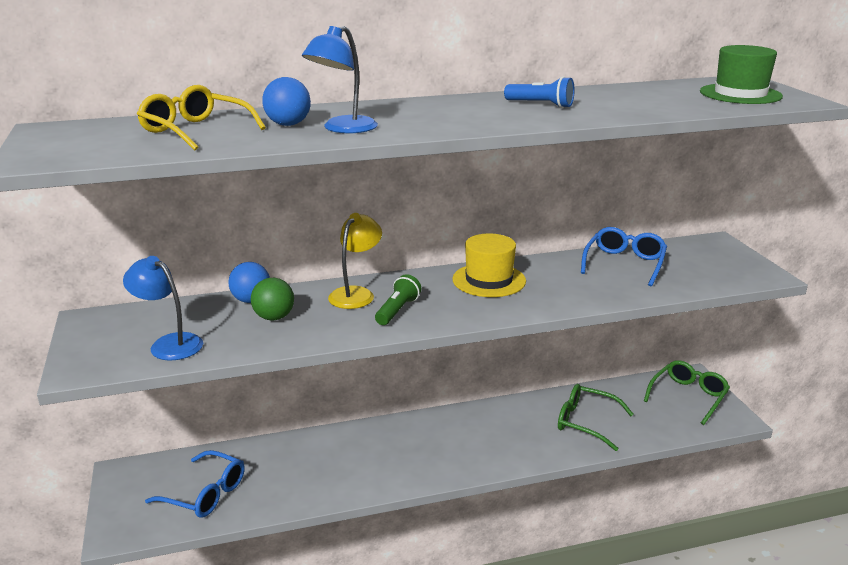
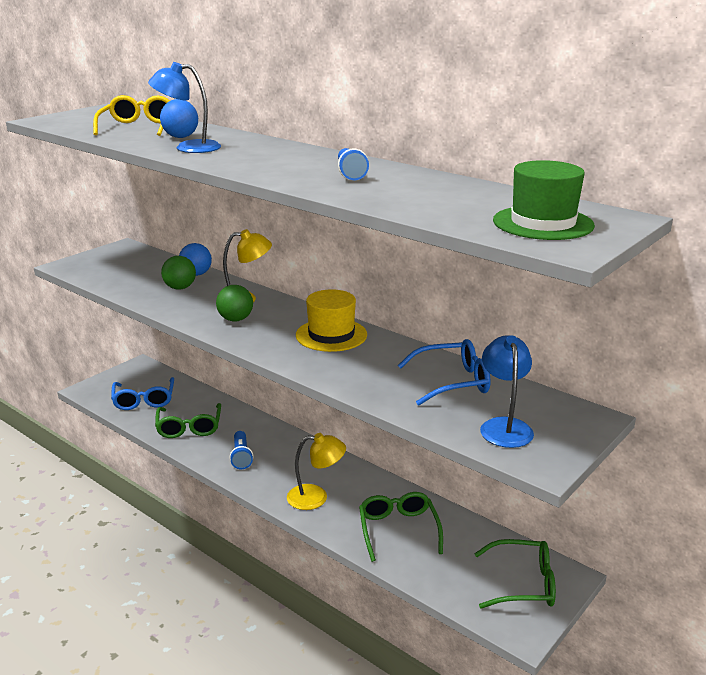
camera: 55 degrees right, 0 degrees up
blue lamp [123,256,203,360] -> blue lamp moved to [480,335,534,448]
green flashlight [375,274,421,325] -> green ball [216,285,253,322]
none -> green glasses [155,403,221,438]
none -> blue flashlight [230,431,253,469]
none -> yellow lamp [287,433,346,510]

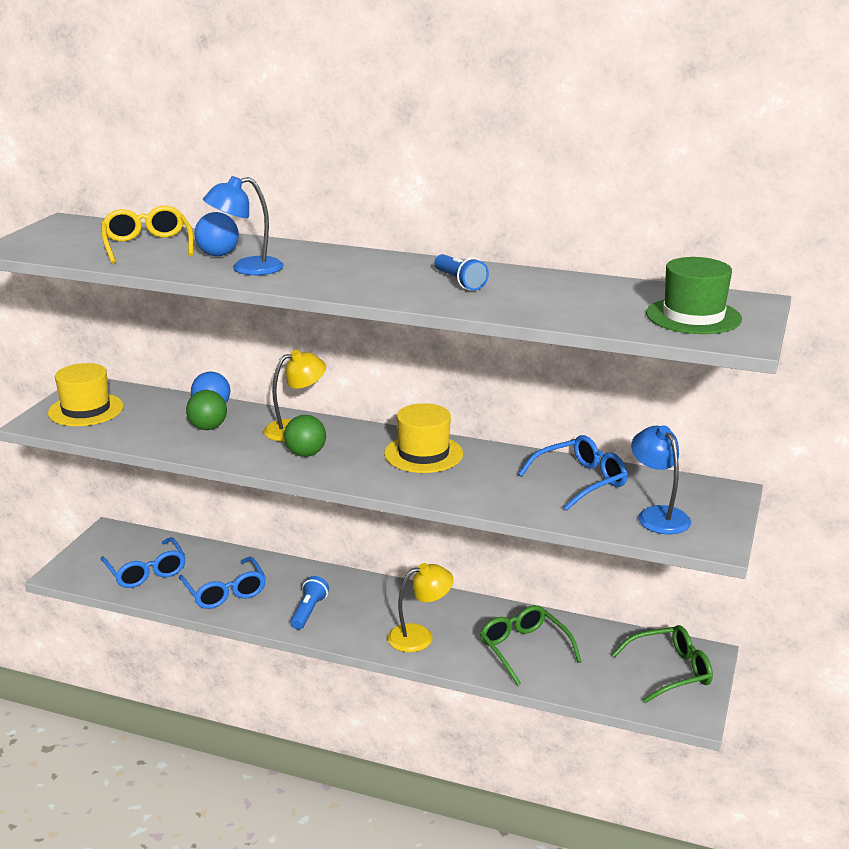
camera: 20 degrees left, 0 degrees up
green glasses [155,403,221,438] -> blue glasses [179,557,266,609]
blue flashlight [230,431,253,469] -> blue flashlight turned 135 degrees counterclockwise [290,576,329,630]
none -> yellow hat [48,363,124,426]

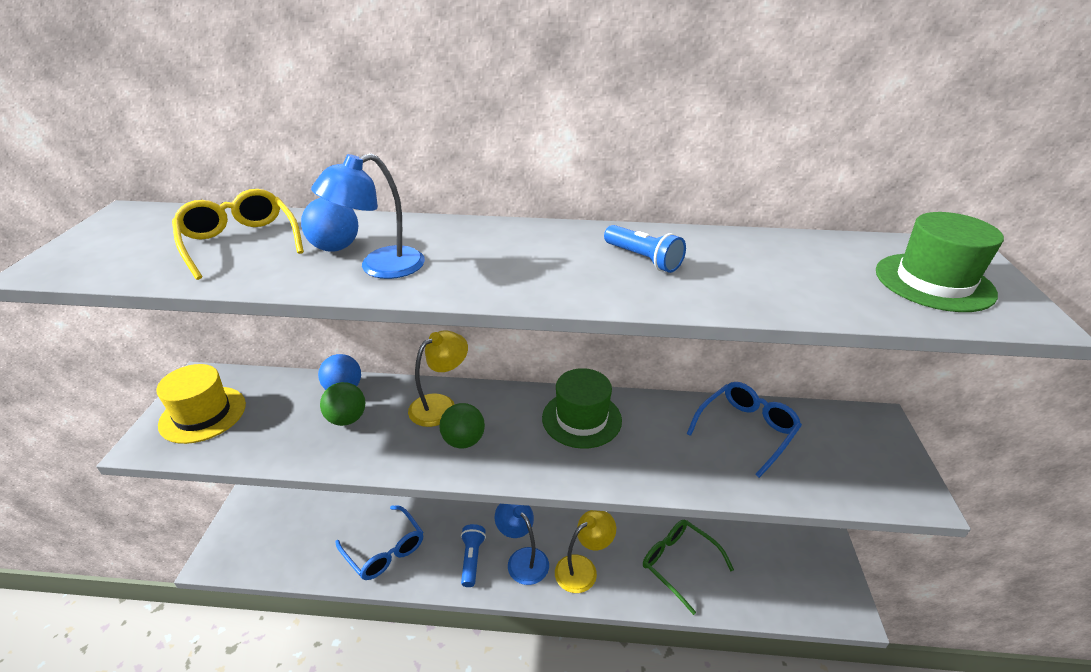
camera: 15 degrees left, 10 degrees up
blue glasses [101,537,186,588] -> none
yellow hat [384,403,463,473] -> green hat [542,368,622,449]
green glasses [612,625,713,703] -> none
blue lamp [631,425,691,534] -> blue lamp moved to [495,504,549,585]

